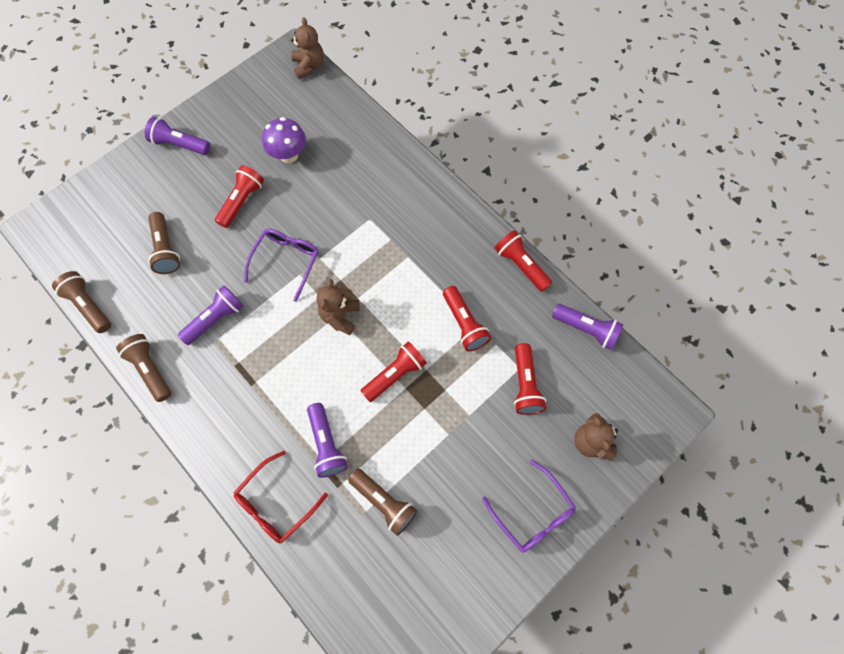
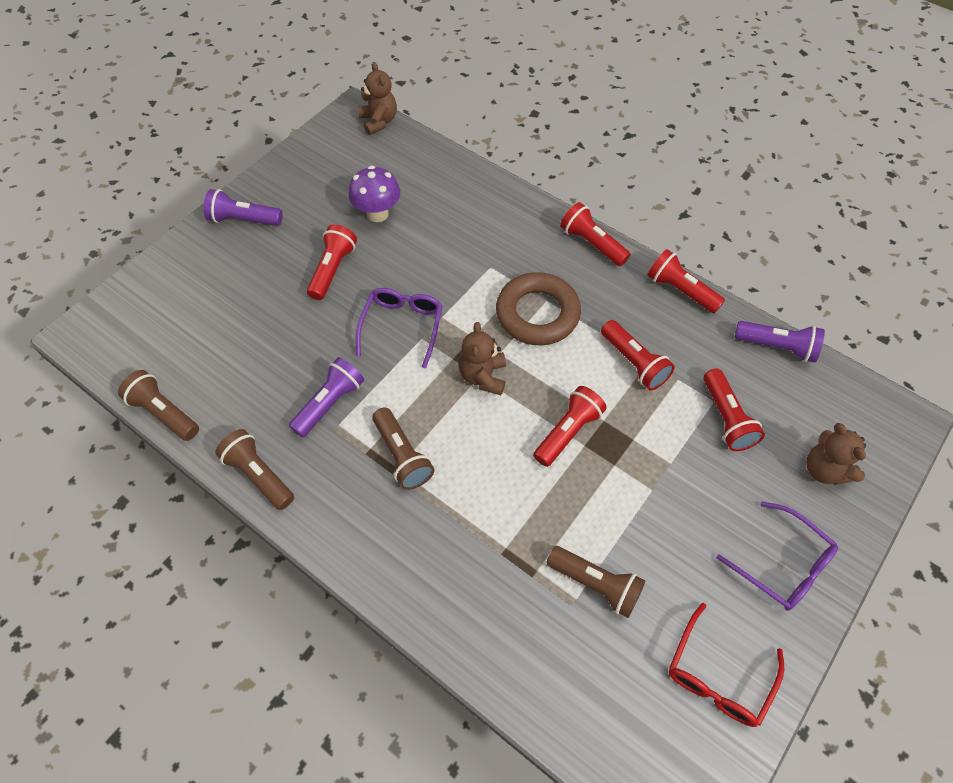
camera: 10 degrees left, 10 degrees down
brown flashlight [148,212,180,274] -> brown flashlight moved to [372,407,434,490]
red glasses [233,451,328,543] -> red glasses moved to [669,603,784,727]
purple flashlight [307,403,348,478] -> none
none -> brown ring [496,272,581,345]
none -> red flashlight [560,202,630,266]

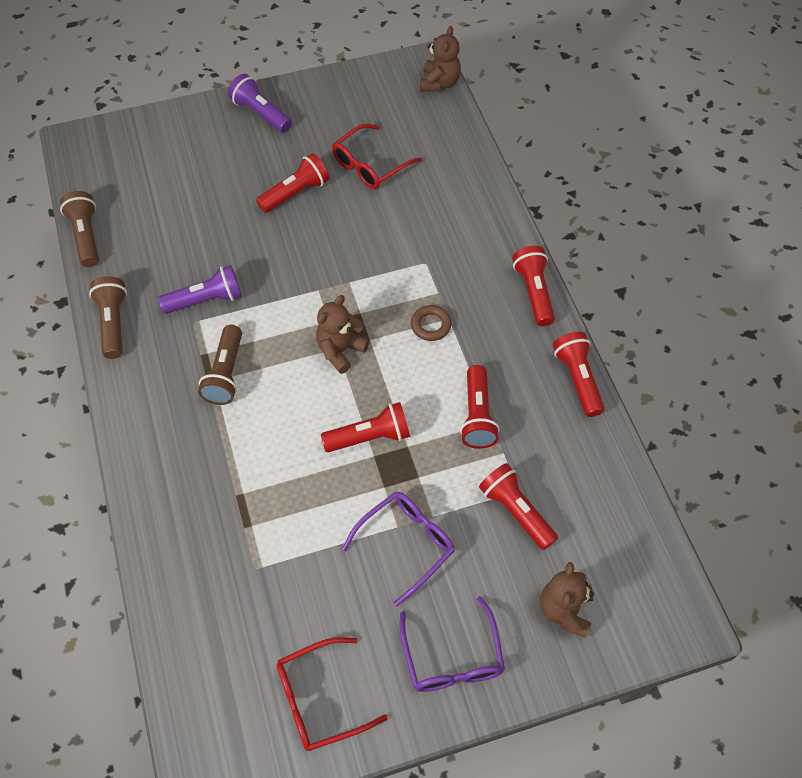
camera: 35 degrees right, 0 degrees up
purple mushroom [349,166,400,222] -> red glasses [332,124,422,189]
purple glasses [356,288,443,368] -> purple glasses moved to [342,492,455,606]
brown ring [496,272,581,345] -> brown ring [411,305,452,341], size x0.47
brown flashlight [546,546,645,618] -> none
red flashlight [704,369,765,451] -> red flashlight turned 120 degrees clockwise [479,463,558,550]
purple flashlight [735,321,825,363] -> none

